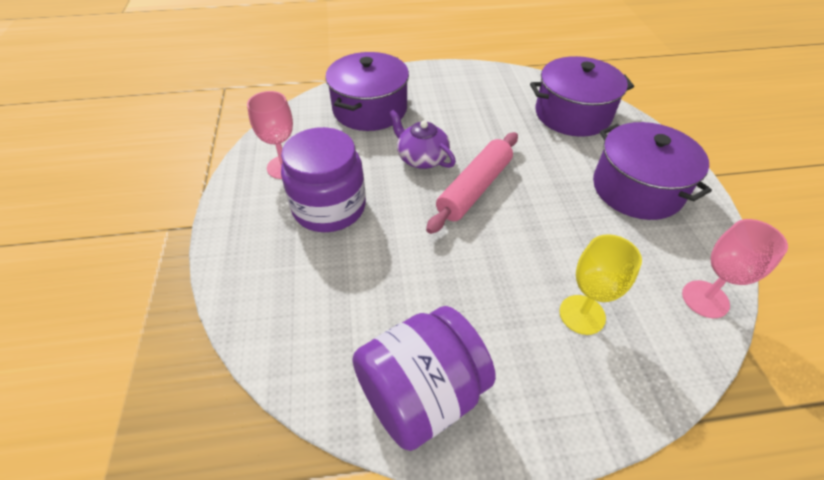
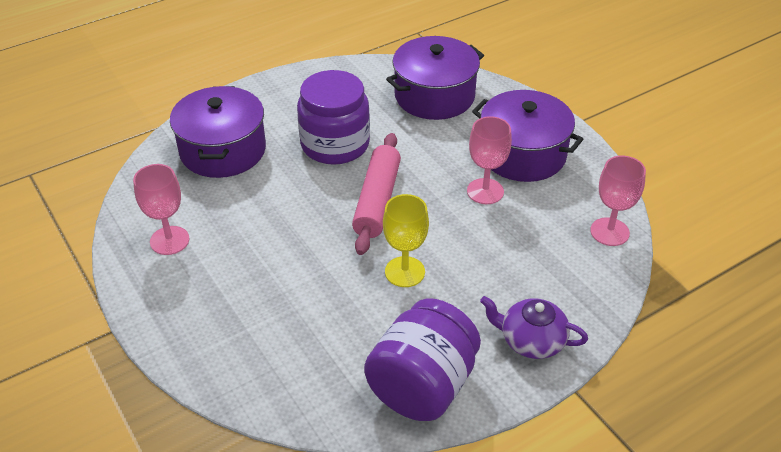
camera: 25 degrees left, 5 degrees down
purple jar [281,127,366,232] -> purple jar moved to [297,70,370,165]
purple teapot [389,110,456,169] -> purple teapot moved to [480,296,588,359]
yellow goblet [560,234,642,335] -> yellow goblet moved to [383,194,429,287]
none -> pink goblet [467,116,512,204]

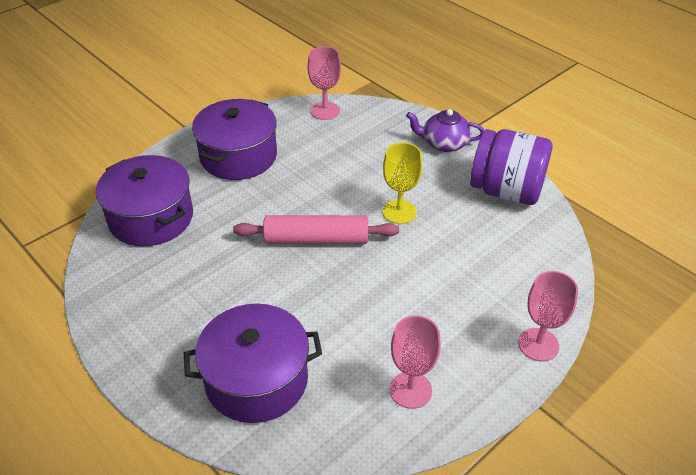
camera: 100 degrees left, 0 degrees up
purple jar [297,70,370,165] -> none
pink goblet [467,116,512,204] -> pink goblet moved to [518,271,578,361]
purple teapot [480,296,588,359] -> purple teapot turned 90 degrees clockwise [406,109,484,152]

